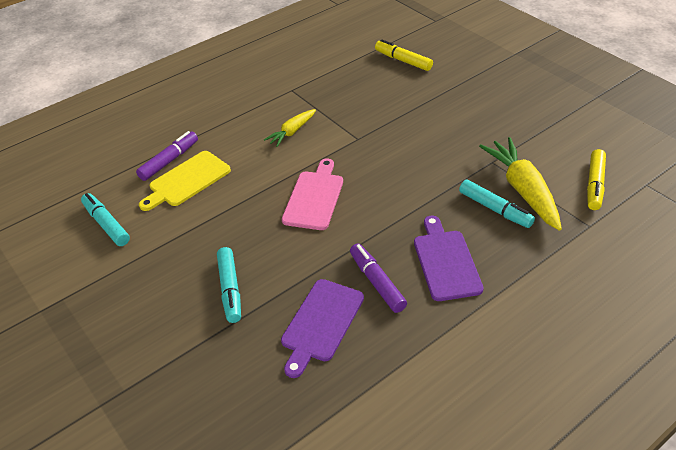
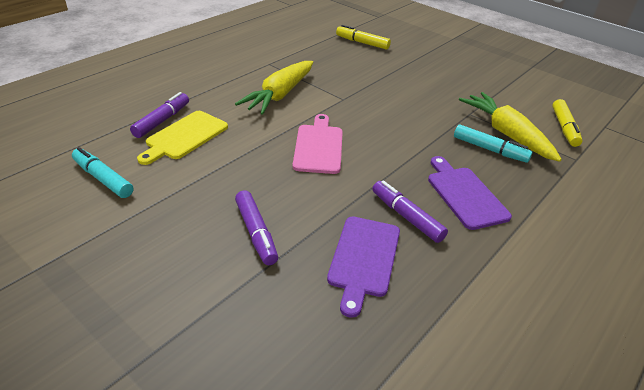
camera: 15 degrees left, 5 degrees down
turquoise marker [217,247,241,323] -> purple marker [235,190,278,265]
yellow carrot [264,109,316,147] -> yellow carrot [235,61,313,115], size x1.81

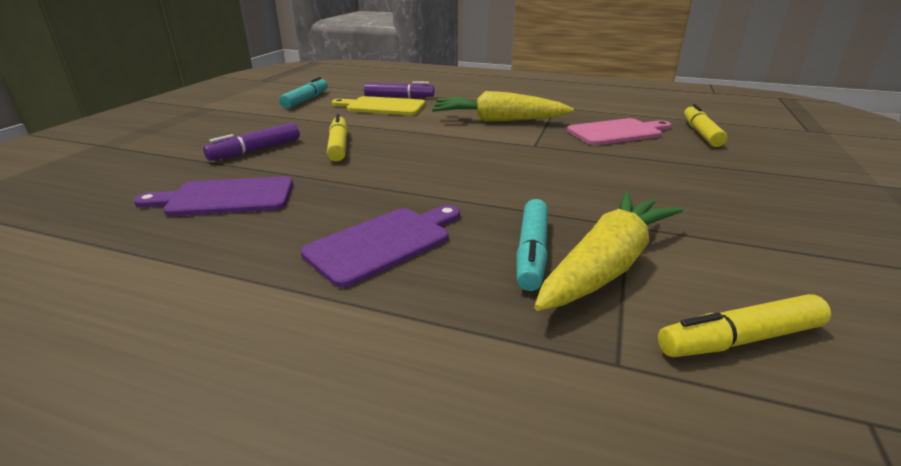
camera: 70 degrees right, 10 degrees down
pink cutting board [293,114,343,174] -> pink cutting board moved to [567,118,671,145]
purple marker [372,180,448,243] -> none
none -> yellow marker [327,114,348,161]

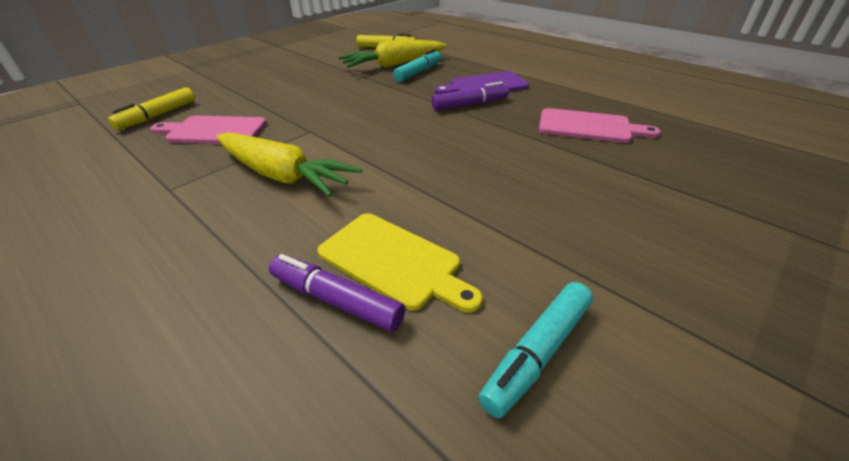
camera: 155 degrees left, 10 degrees up
purple cutting board [134,176,293,216] -> pink cutting board [539,108,661,143]
purple marker [203,123,300,161] -> purple marker moved to [431,82,509,111]
yellow marker [327,114,348,161] -> none

